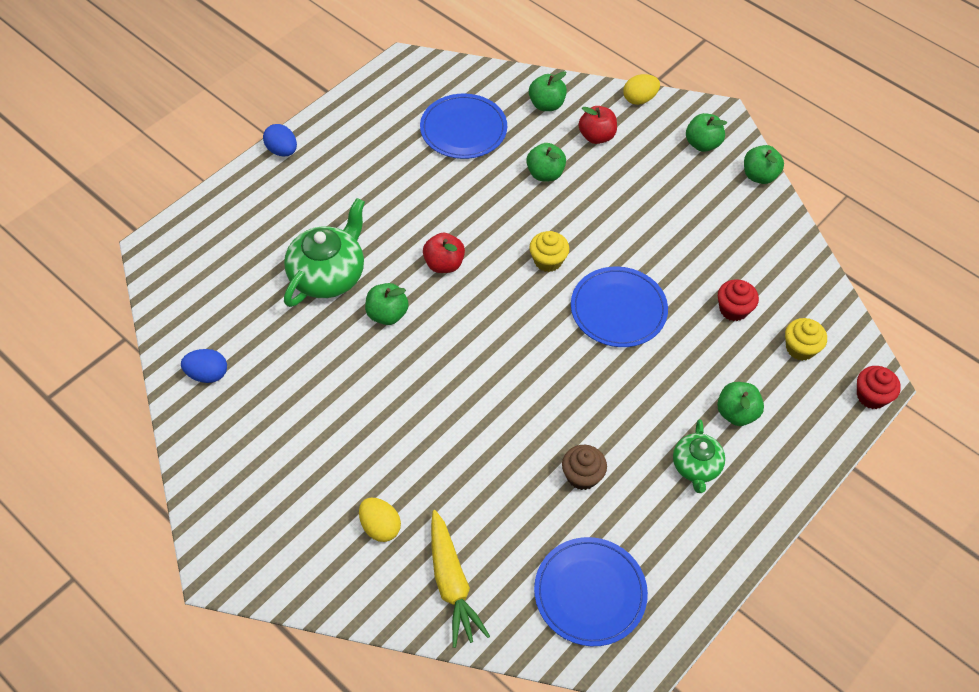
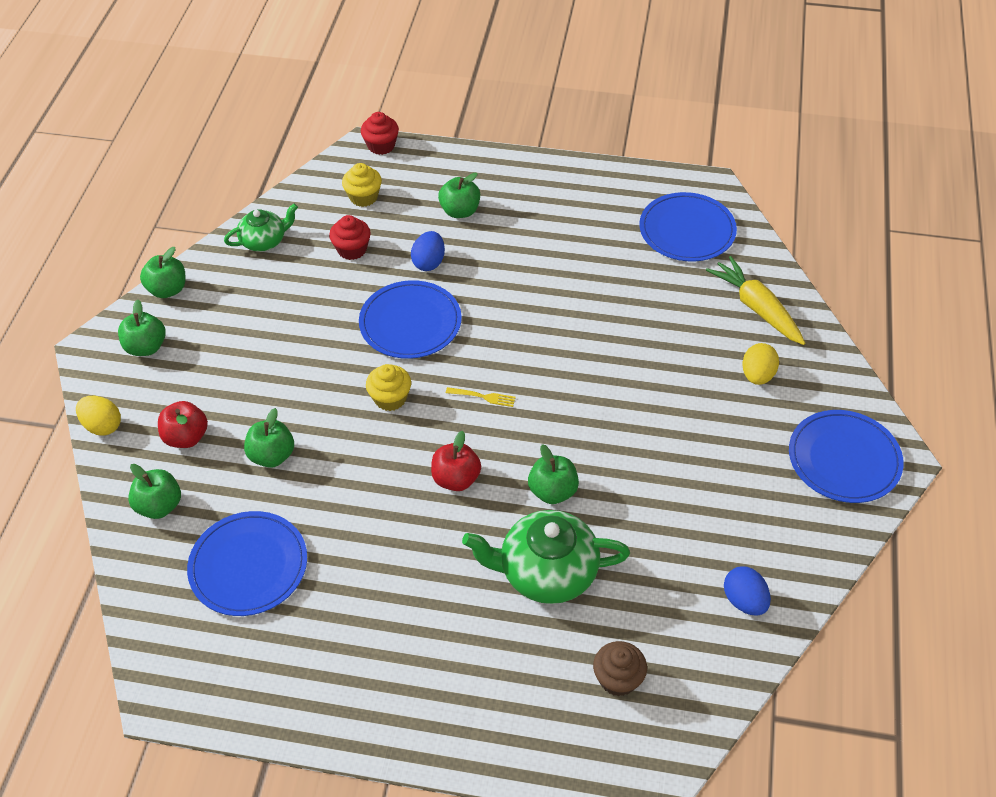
camera: 120 degrees left, 5 degrees down
blue egg [263,124,297,156] -> blue egg moved to [411,231,445,271]
yellow carrot [431,510,490,648] -> yellow carrot turned 75 degrees counterclockwise [706,256,805,345]
brown cupcake [562,445,607,490] -> brown cupcake moved to [593,641,647,696]
green teapot [673,419,725,493] -> green teapot moved to [224,204,298,252]
none -> yellow fork [446,387,516,407]
none -> blue plate [789,410,904,503]

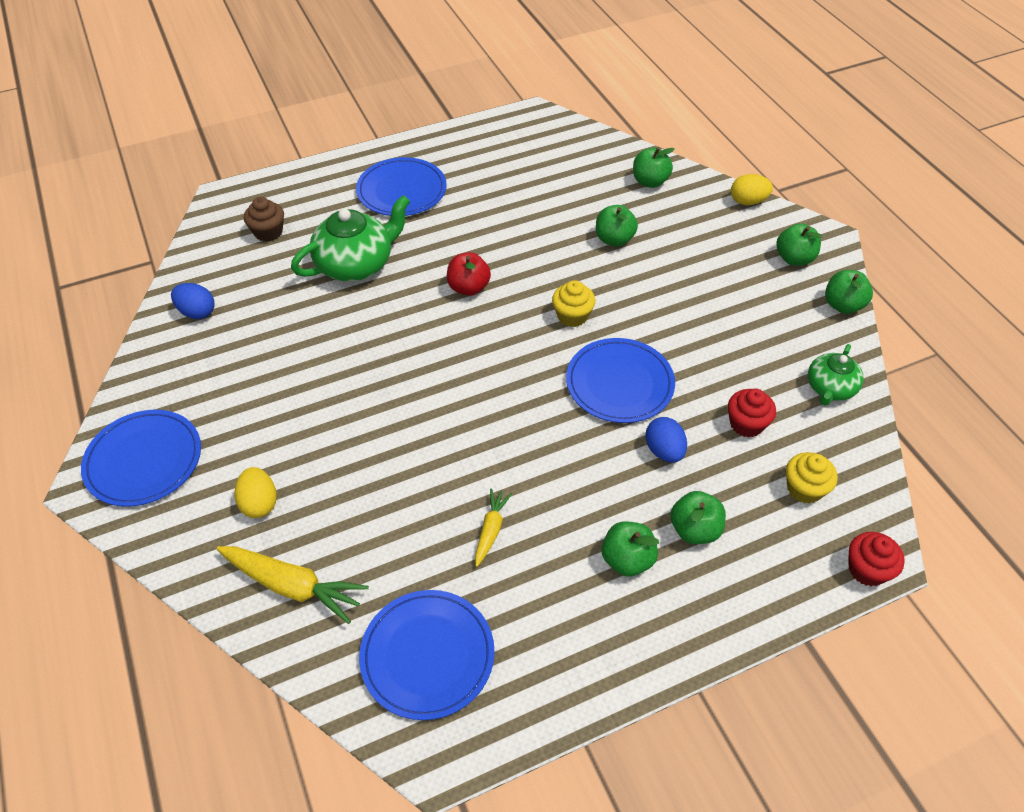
camera: 145 degrees right, 0 degrees up
red apple [158,401,208,448] -> none
blue plate [187,511,307,616] -> blue plate moved to [356,157,447,216]
yellow fork [446,387,516,407] -> none
green apple [528,444,579,504] -> green apple moved to [602,522,659,577]
none -> yellow carrot [475,488,512,567]

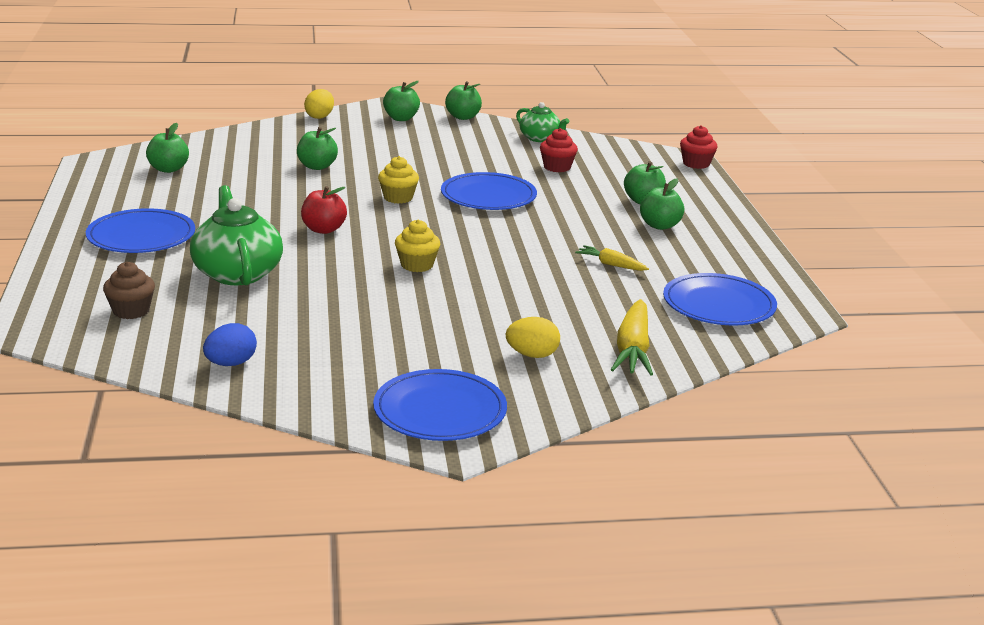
camera: 75 degrees left, 25 degrees down
yellow carrot [217,546,369,624] -> yellow carrot turned 150 degrees clockwise [611,299,653,376]
green apple [633,148,675,188] -> green apple moved to [146,123,189,173]
blue egg [645,417,687,463] -> none
yellow cupcake [786,452,838,504] -> yellow cupcake moved to [395,219,440,272]

